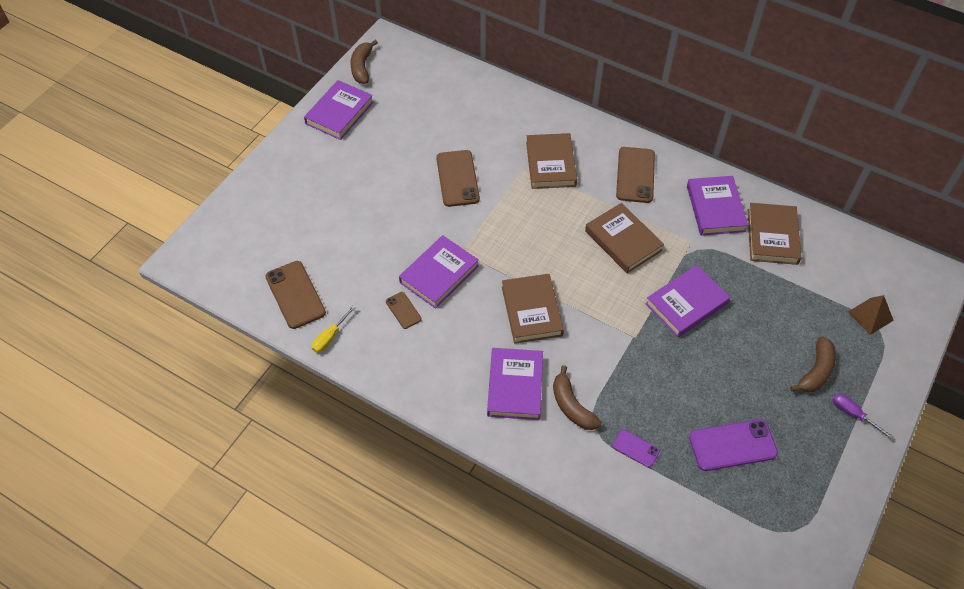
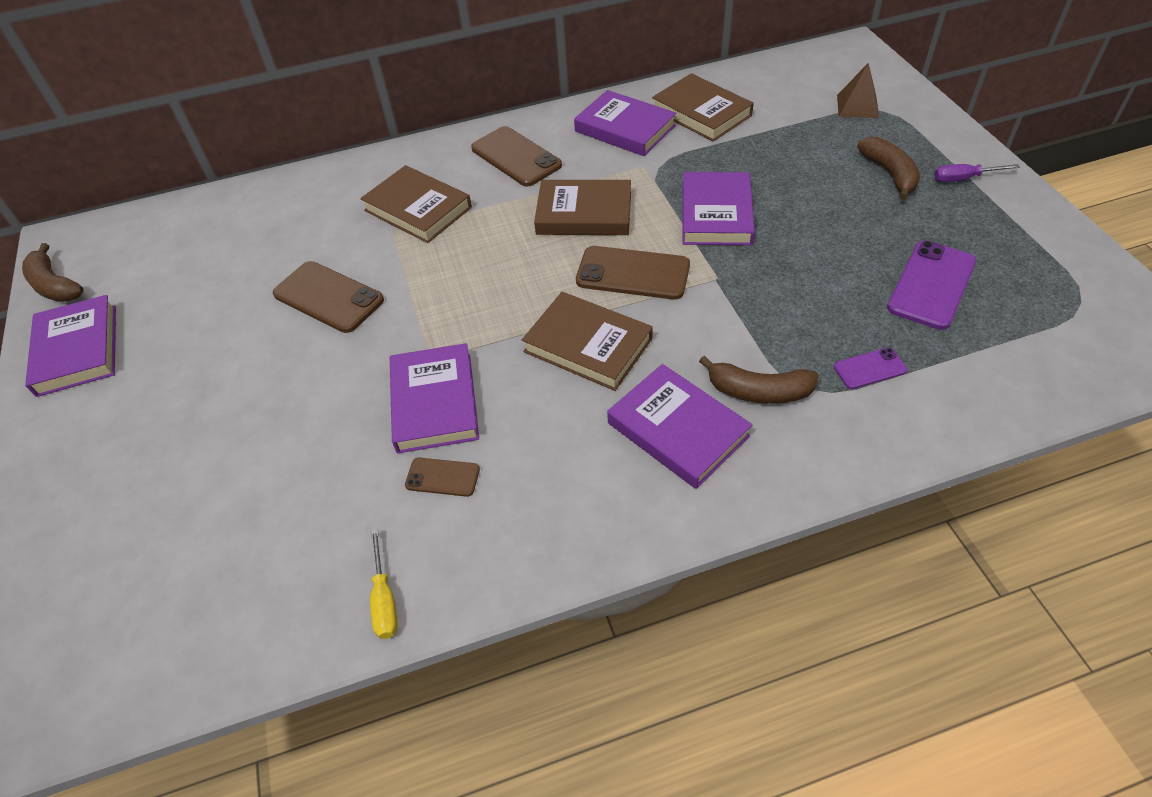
camera: 45 degrees left, 5 degrees down
brown phone [265,261,326,329] -> brown phone moved to [576,246,690,300]

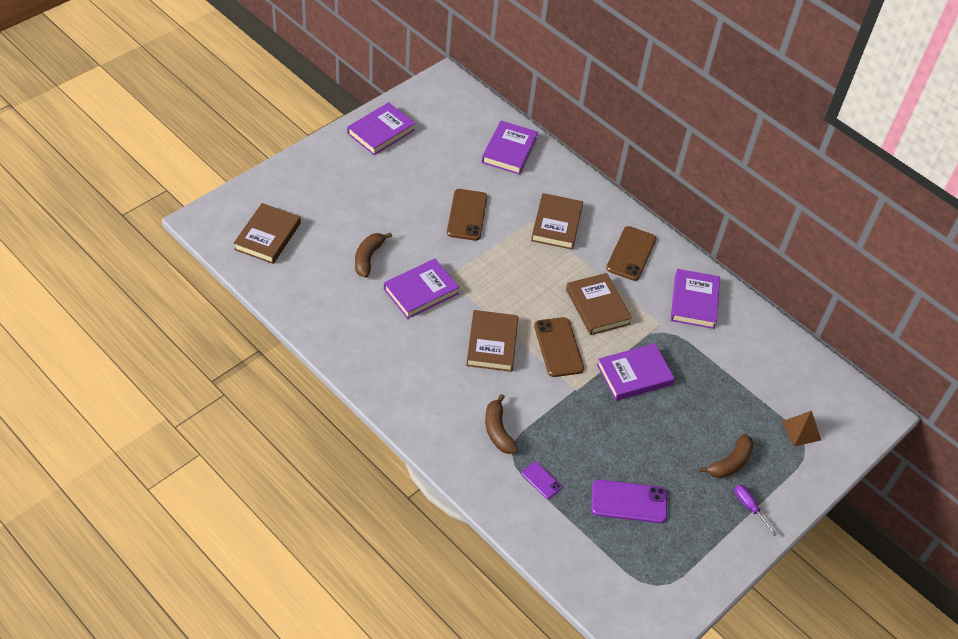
camera: 55 degrees right, 0 degrees up
brown banana [22,243,84,302] -> brown banana moved to [355,232,392,278]
yellow screwdriver [370,528,398,639] -> none
brown phone [405,458,480,497] -> none
purple book [607,364,752,489] -> purple book moved to [482,121,538,175]
brown book [652,73,754,141] -> brown book moved to [234,203,301,264]

